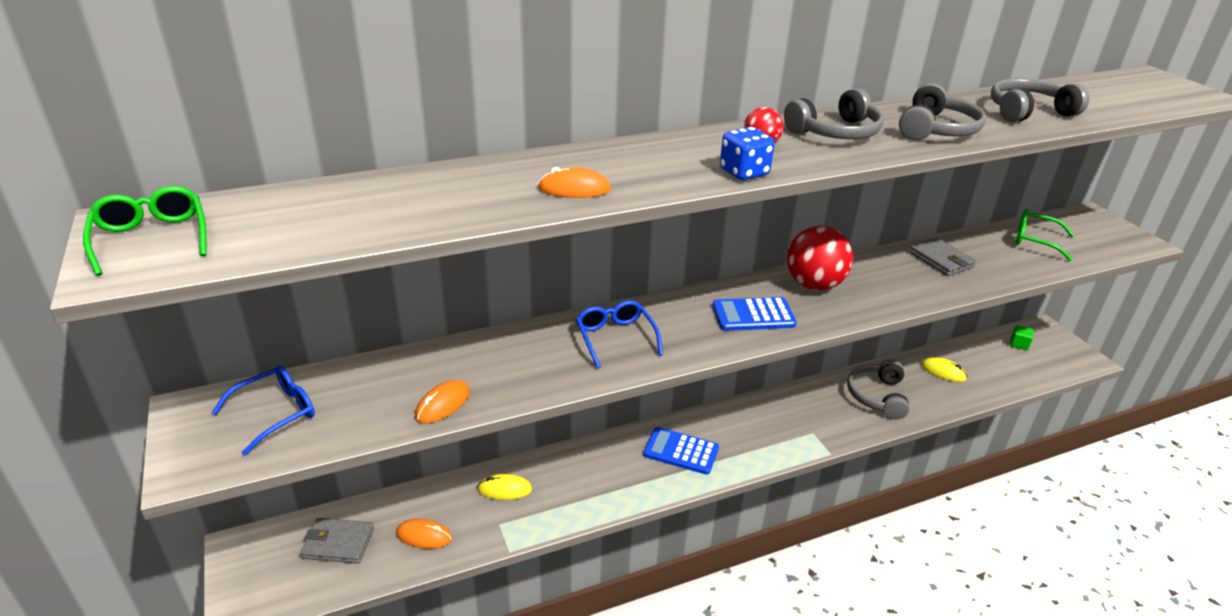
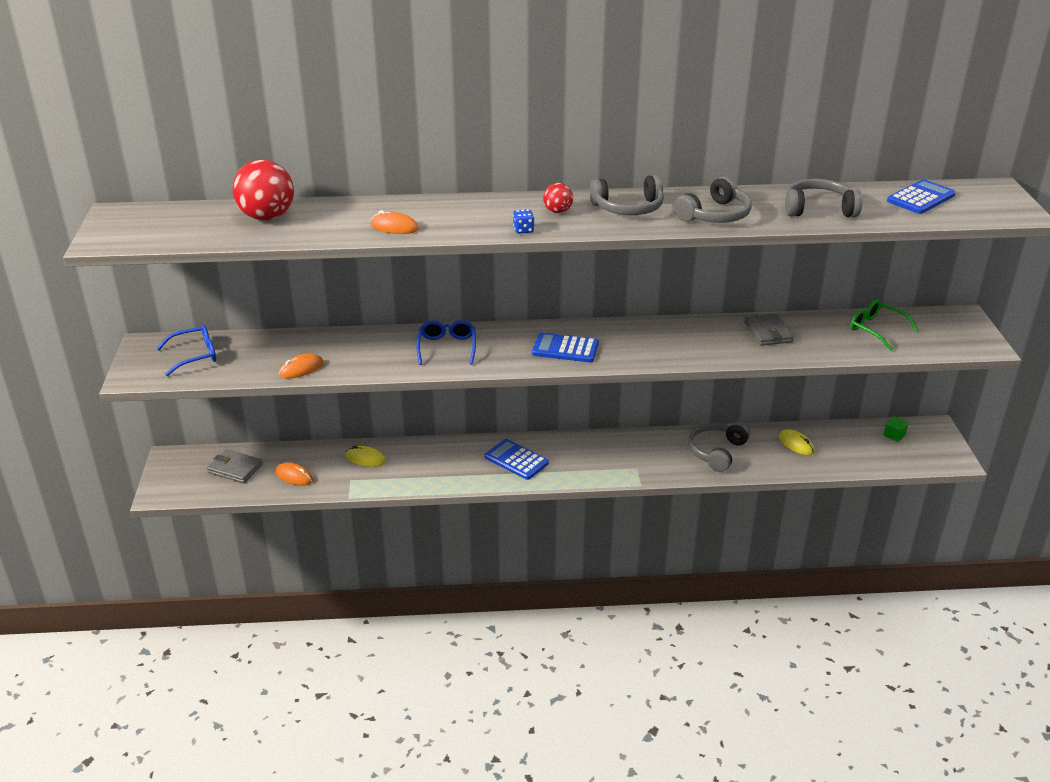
camera: 20 degrees right, 0 degrees up
green glasses [83,186,207,276] -> none
blue dice [720,127,775,180] -> blue dice [513,209,534,234], size x0.64
red ball [787,226,853,290] -> red ball moved to [233,160,294,220]
none -> blue calculator [887,179,956,214]

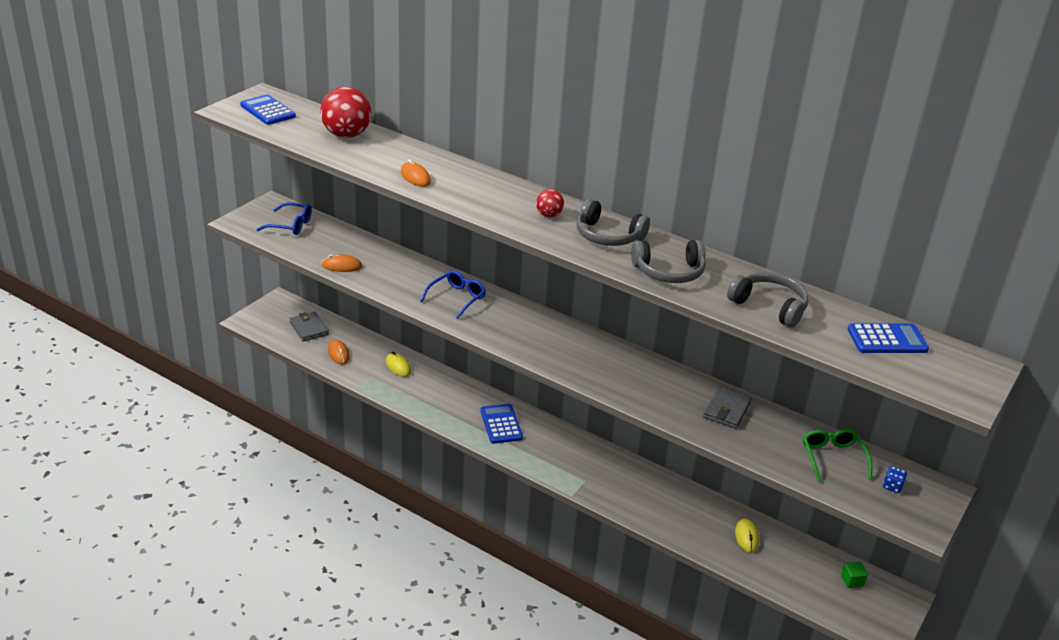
camera: 35 degrees right, 0 degrees up
blue dice [513,209,534,234] -> blue dice moved to [883,466,907,493]
blue calculator [532,332,599,363] -> blue calculator moved to [240,95,296,125]
grey headphones [688,422,750,472] -> none

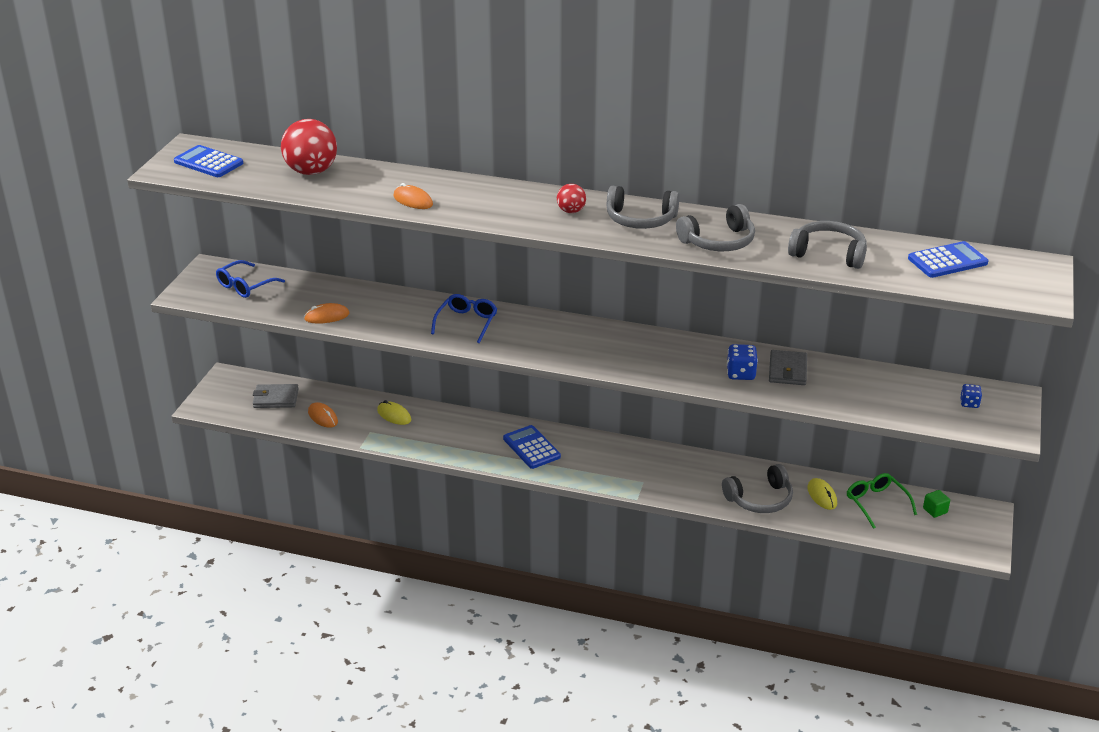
camera: 15 degrees left, 0 degrees up
blue glasses [256,202,312,235] -> blue glasses turned 135 degrees clockwise [216,260,285,298]
grey wallet [290,312,329,342] -> grey wallet turned 45 degrees counterclockwise [253,384,299,408]
green glasses [803,429,872,482] -> green glasses moved to [847,473,917,529]
none -> grey headphones [722,464,793,513]
none -> blue dice [727,344,758,380]

